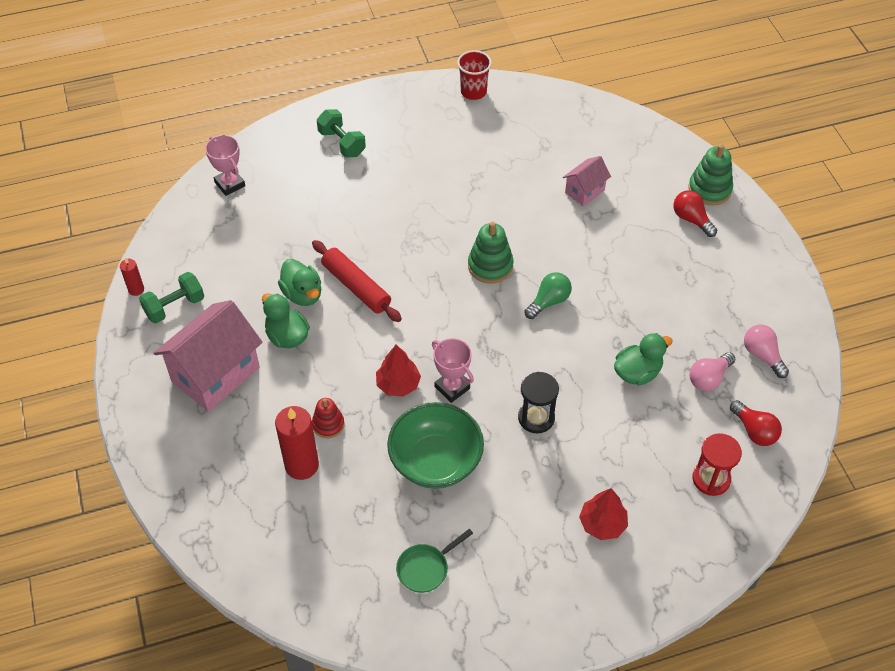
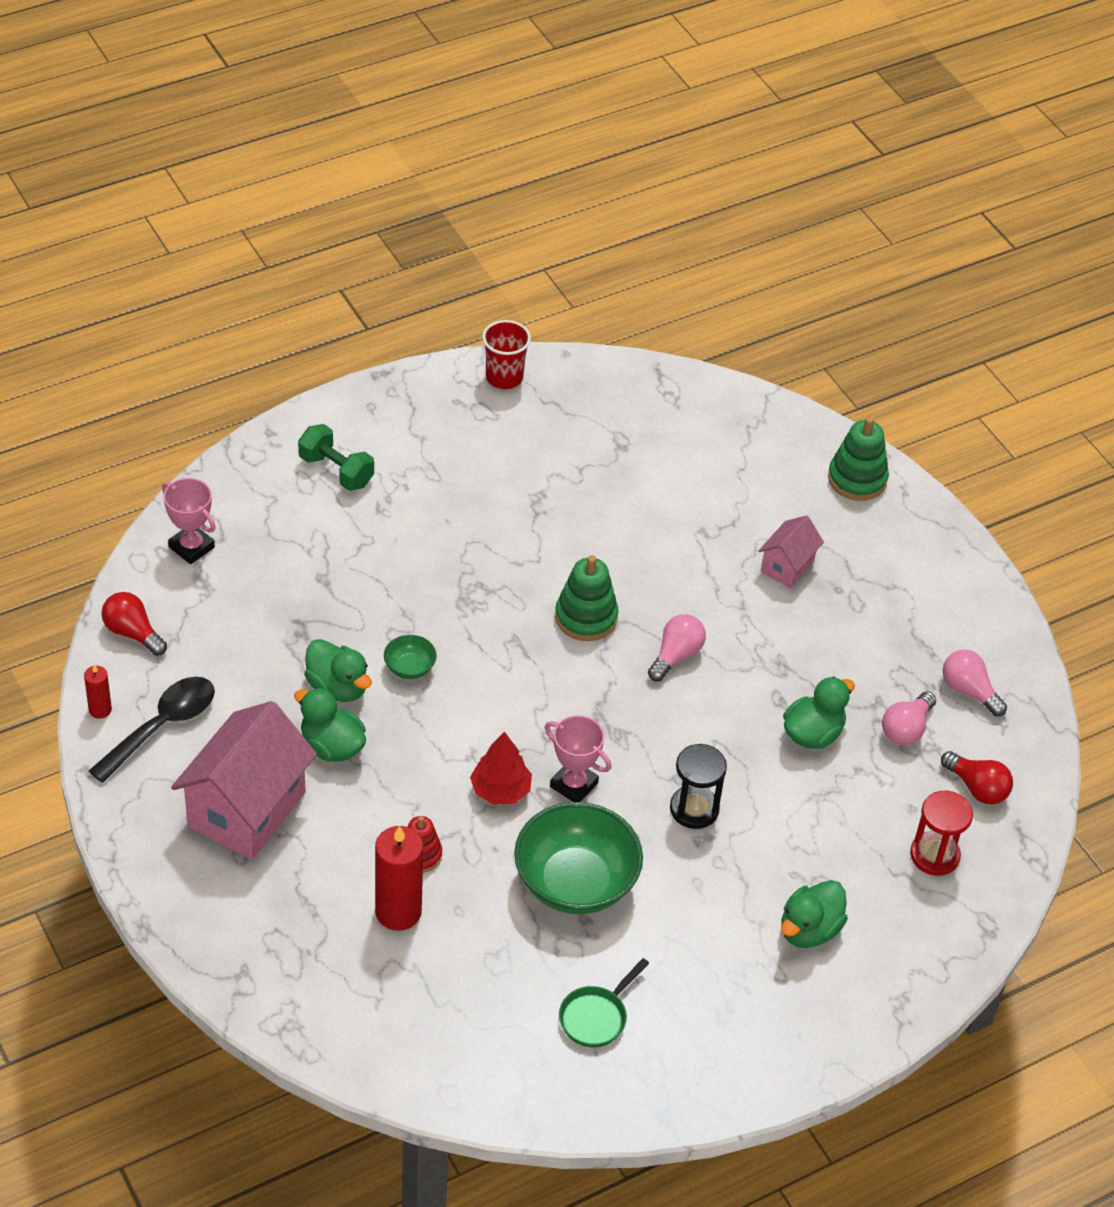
camera: 15 degrees left, 5 degrees down
green dumbbell [139,272,204,323] -> black spoon [89,677,215,783]
red rolling pin [312,240,402,322] -> green bowl [384,635,437,679]
green light bulb [524,272,572,319] -> pink light bulb [648,614,706,681]
pink house [563,156,611,206] -> pink house moved to [758,515,824,588]
red tree [579,488,628,540] -> green duck [781,880,848,948]
red light bulb [673,190,717,237] -> red light bulb moved to [102,592,167,656]

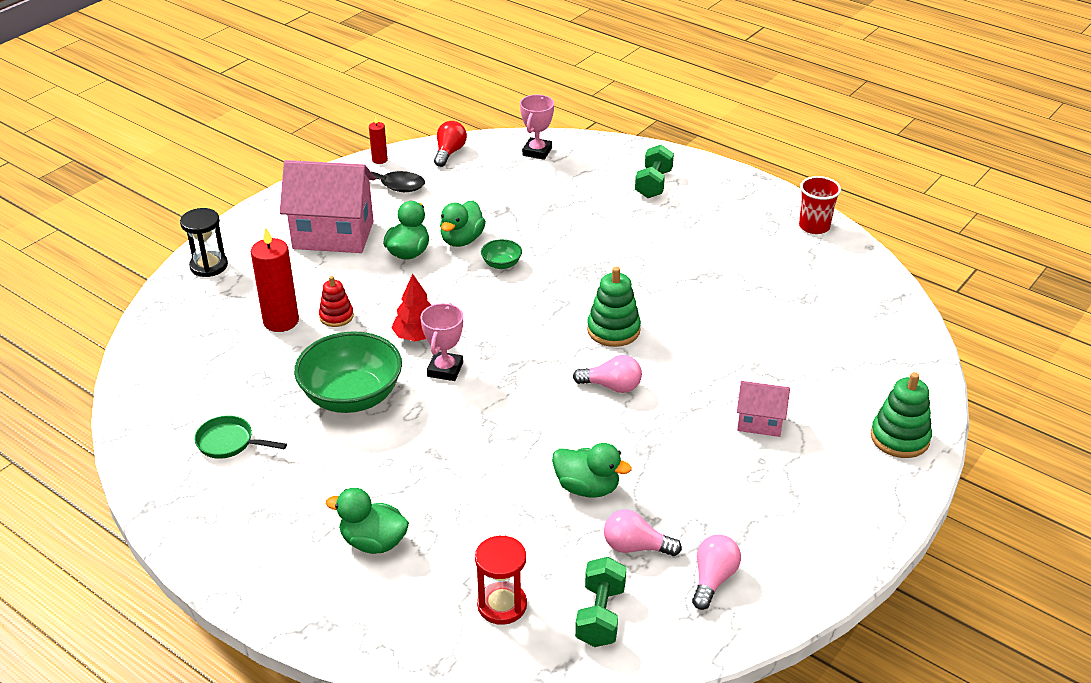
camera: 70 degrees right, 10 degrees down
black hourglass [670,744,727,829] -> black hourglass moved to [180,208,228,277]
red light bulb [941,751,1013,805] -> green dumbbell [575,557,626,647]

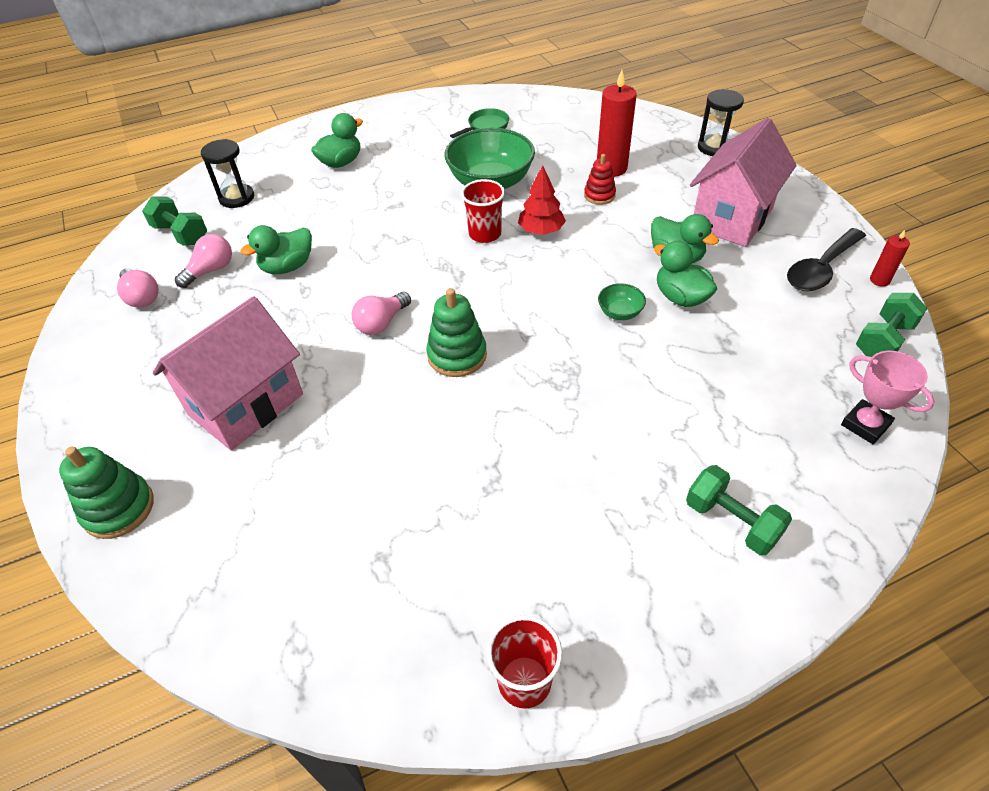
camera: 120 degrees right, 10 degrees up
pink trophy [420,303,463,381] -> red cup [461,179,505,243]
red light bulb [434,121,467,167] -> green dumbbell [856,293,927,357]
red hourglass [475,536,527,625] -> black hourglass [201,139,254,208]
pink house [737,381,790,437] -> pink house [153,296,303,451], size x1.97

